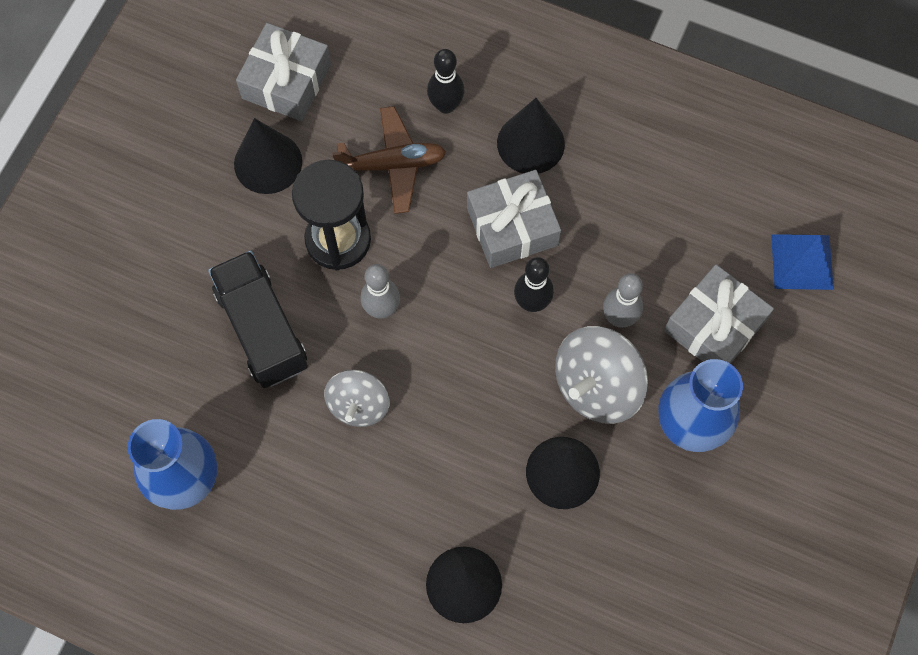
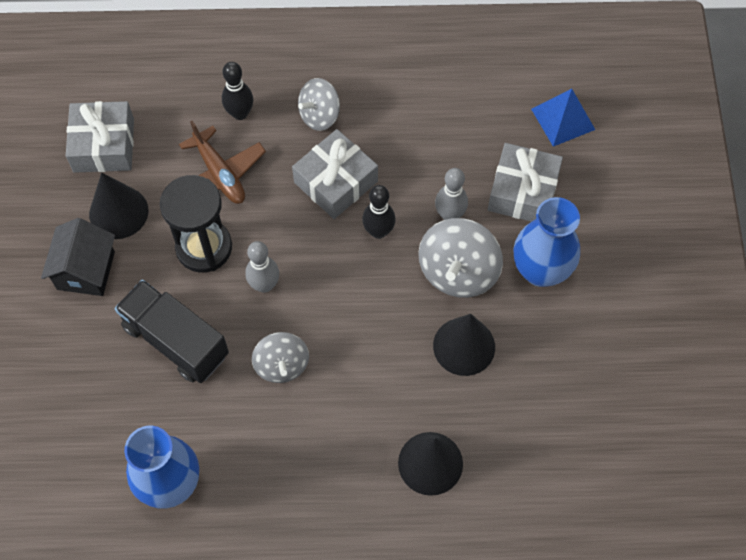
camera: 25 degrees left, 5 degrees down
brown plane [332,106,446,214] -> brown plane turned 90 degrees clockwise [179,121,266,204]
black cone [497,98,565,174] -> grey spinning top [298,78,340,131]
none -> black house [41,218,115,296]

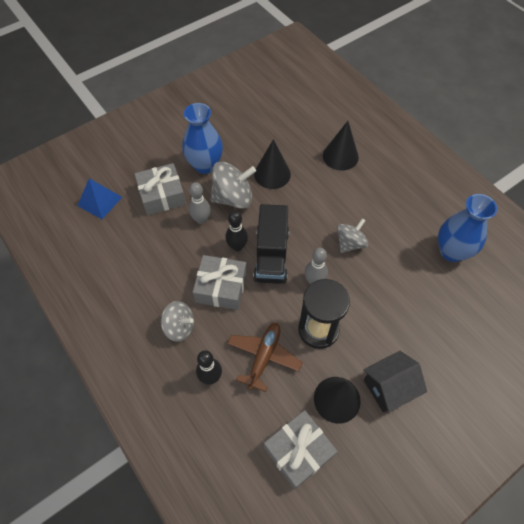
camera: 125 degrees left, 5 degrees down
black truck [115,280,229,383] -> black truck moved to [253,204,289,284]

